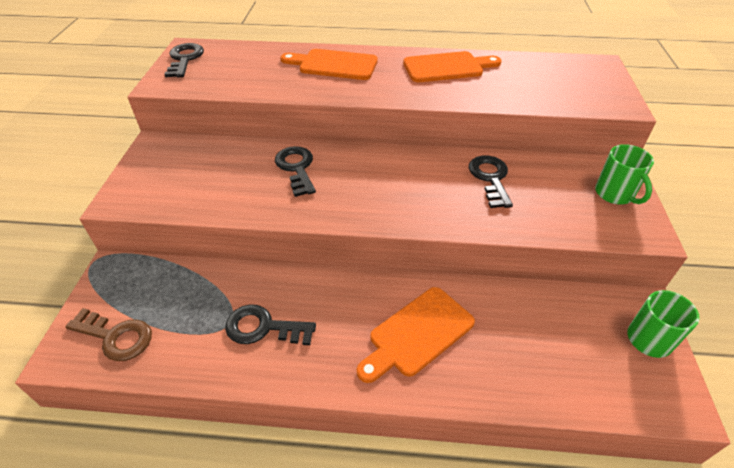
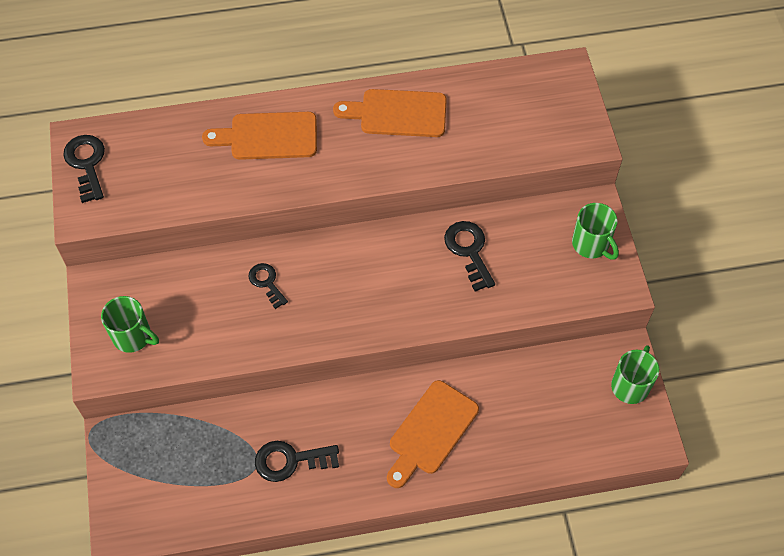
camera: 15 degrees left, 15 degrees up
brown key [65,308,152,361] -> none
black key [275,146,316,197] -> black key [249,263,288,309], size x0.67
orange cutting board [403,51,502,82] -> orange cutting board turned 150 degrees counterclockwise [333,89,447,137]
none -> green mug [101,296,159,353]

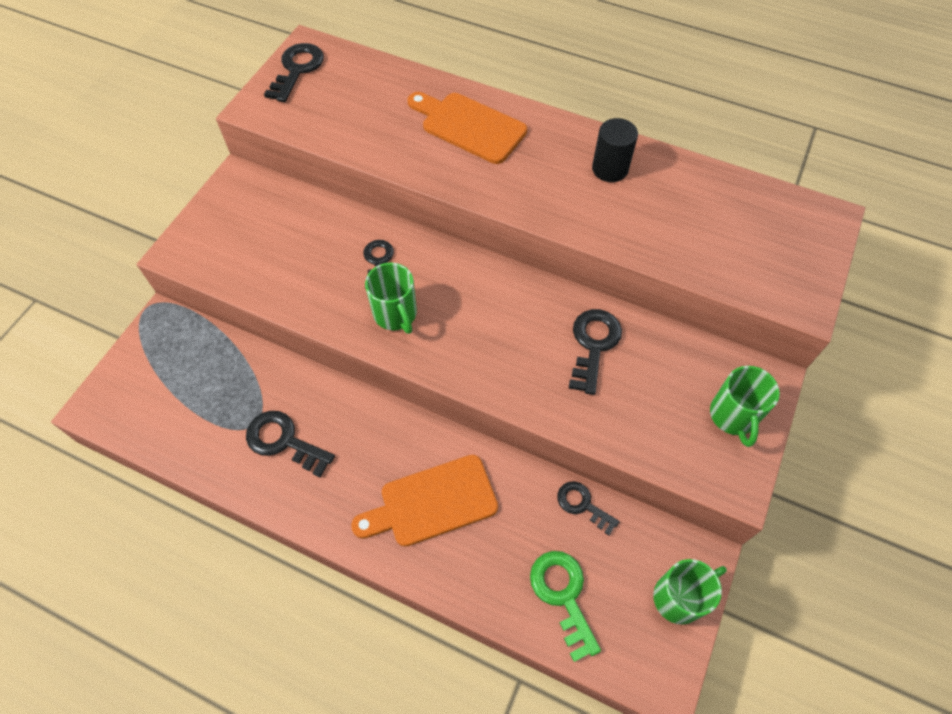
camera: 35 degrees right, 0 degrees up
green mug [101,296,159,353] -> green mug moved to [365,262,417,334]
orange cutting board [333,89,447,137] -> black cylinder [592,118,638,182]
none -> green key [530,551,601,662]
none -> black key [557,481,619,535]

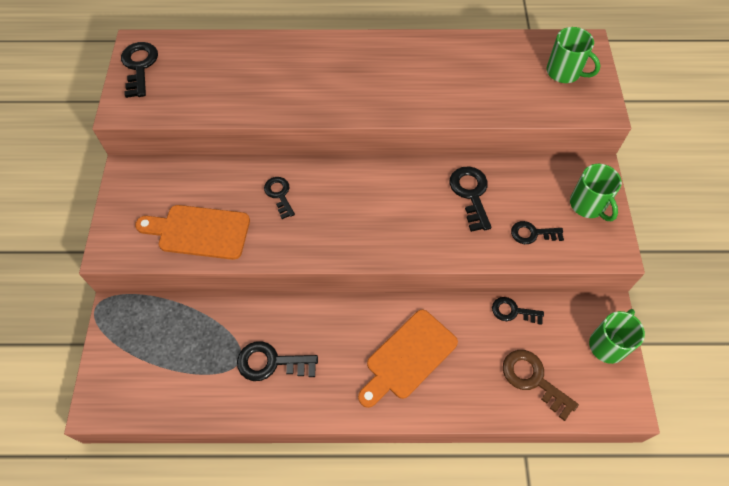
camera: 25 degrees left, 0 degrees up
green mug [365,262,417,334] -> green mug moved to [546,27,601,83]
orange cutting board [408,92,527,164] -> orange cutting board moved to [135,205,250,260]
green key [530,551,601,662] -> brown key [503,350,579,421]
black cylinder [592,118,638,182] -> none
none -> black key [511,221,564,244]

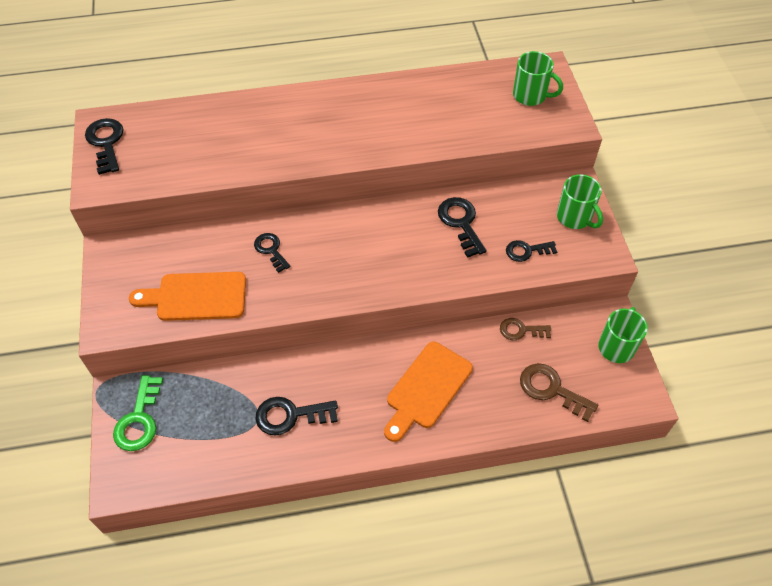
camera: 10 degrees left, 5 degrees down
black key [492,297,544,325] -> brown key [500,318,551,340]
none -> green key [113,375,163,451]

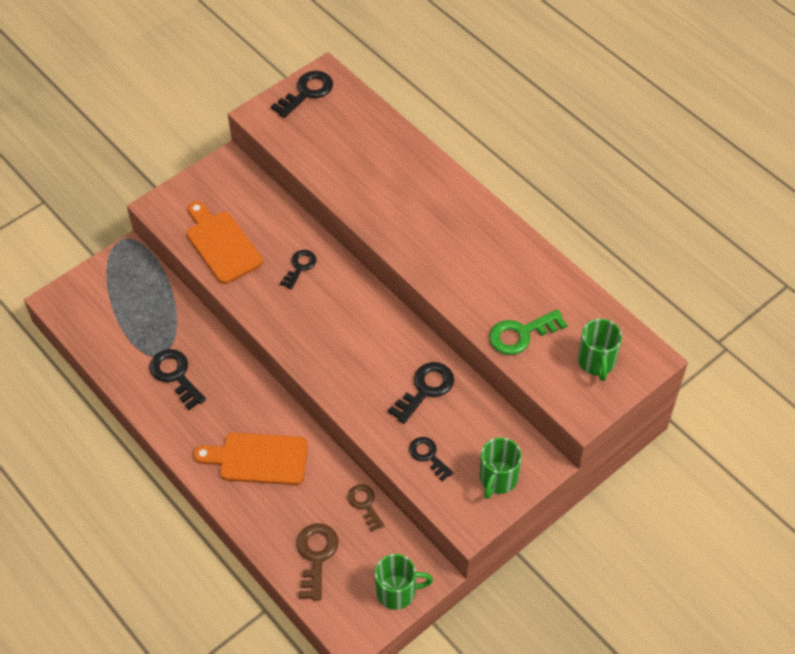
camera: 60 degrees right, 0 degrees up
green key [113,375,163,451] -> green key moved to [489,309,567,355]

